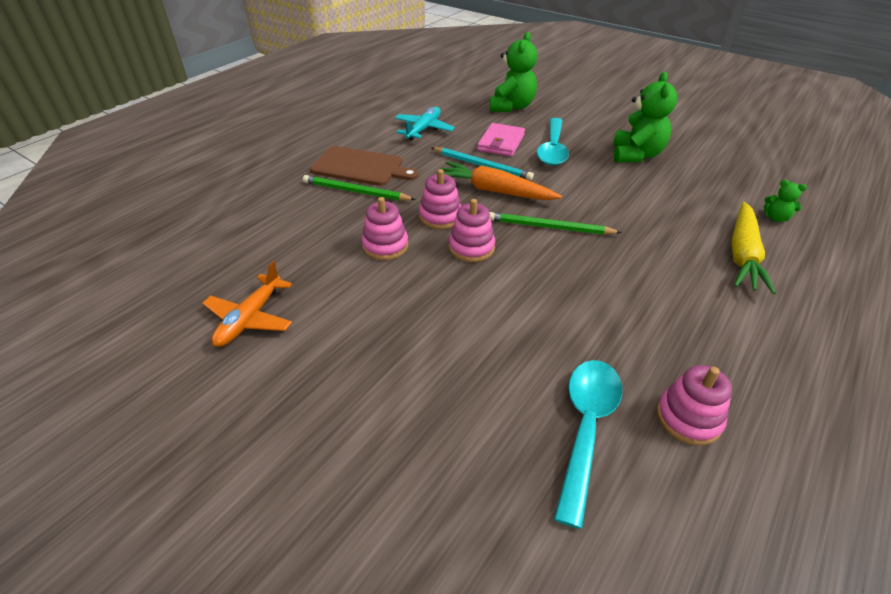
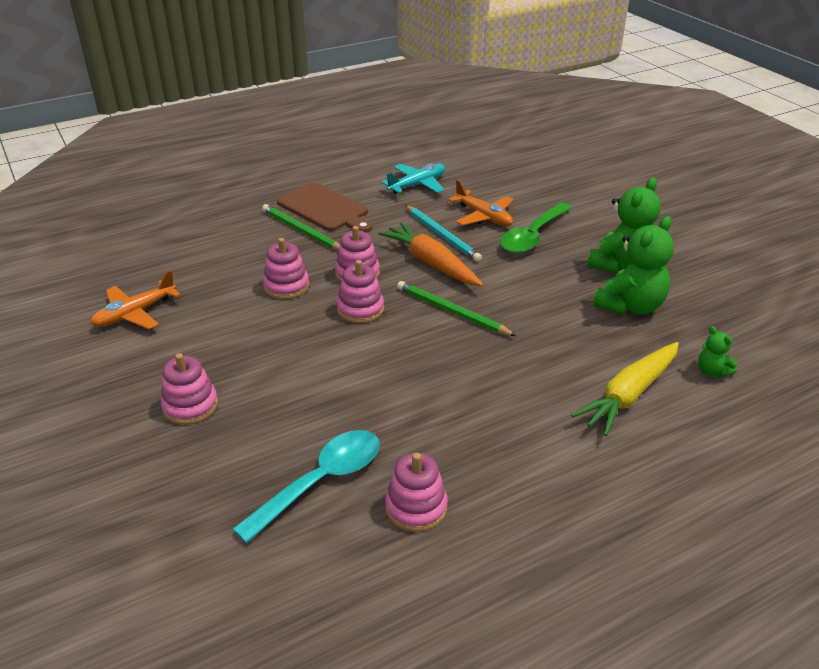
camera: 25 degrees right, 5 degrees down
pink wallet [477,123,525,156] -> orange plane [448,180,514,226]
green teddy bear [490,32,537,112] -> green teddy bear moved to [593,216,674,315]
turquoise spoon [537,118,569,165] -> green spoon [500,203,572,253]
none -> pink stacking toy [161,353,218,425]

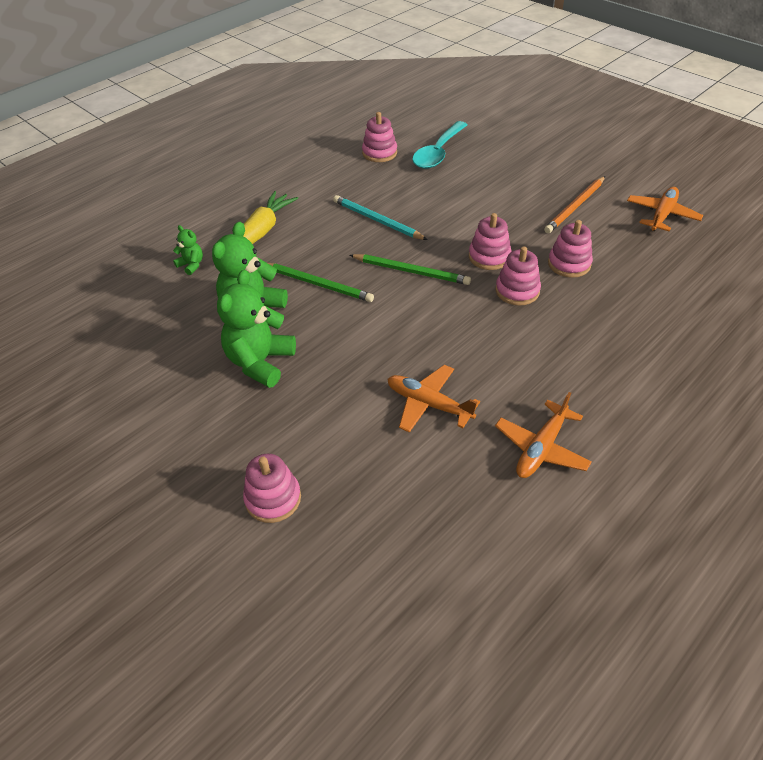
camera: 165 degrees right, 10 degrees up
pink stacking toy [161,353,218,425] -> pink stacking toy moved to [243,454,301,523]
green pencil [262,204,340,251] -> green pencil moved to [268,263,374,302]
brown cutting board [277,182,372,233] -> none
orange carrot [378,222,483,287] -> none
turquoise plane [381,164,445,194] -> orange plane [495,392,592,478]
turquoise pencil [405,205,482,262] -> turquoise pencil moved to [333,195,428,240]
green spoon [500,203,572,253] -> none
none -> orange pencil [544,176,605,233]

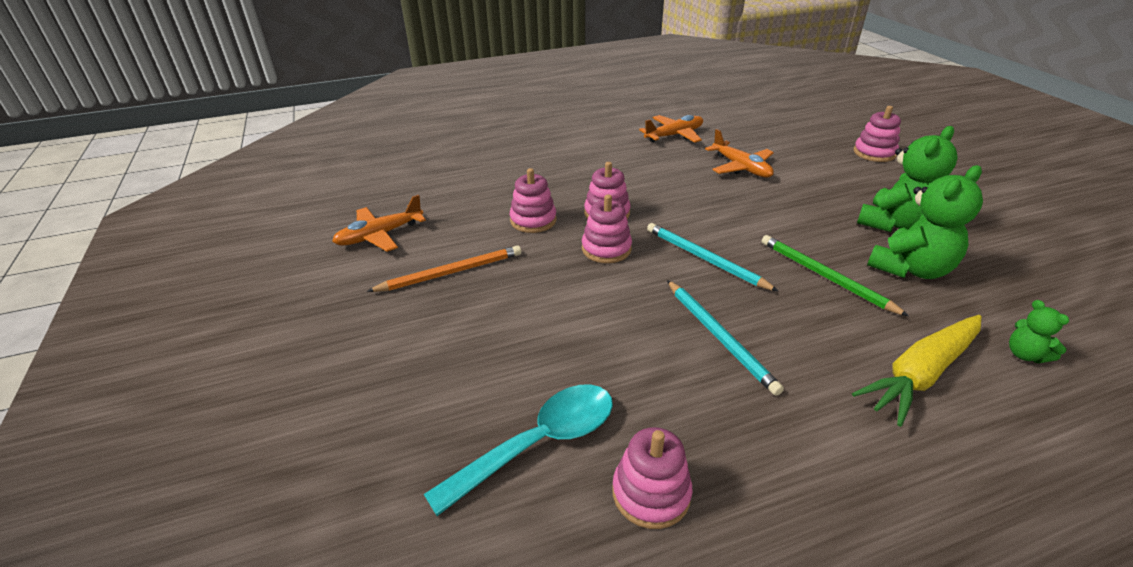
camera: 155 degrees left, 10 degrees down
green pencil [350,254,471,285] -> turquoise pencil [647,223,778,291]

